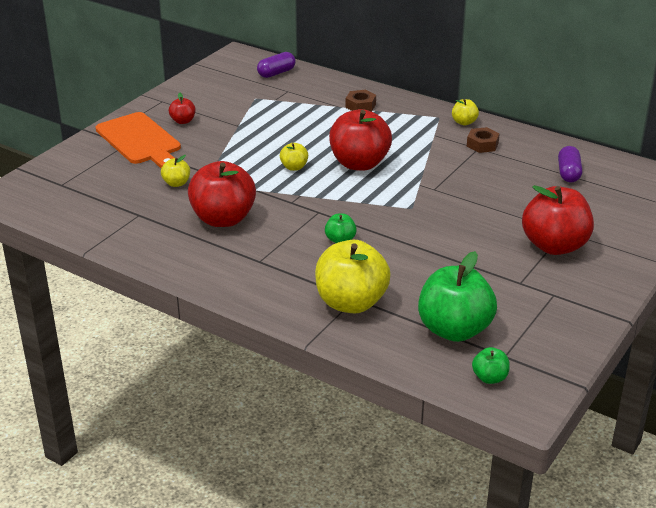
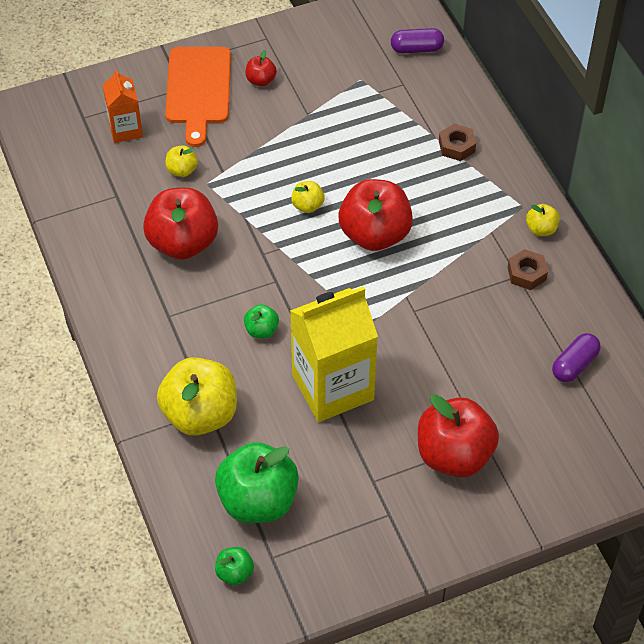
camera: 35 degrees right, 20 degrees up
none -> orange carton [103,69,143,143]
none -> yellow carton [290,286,378,422]

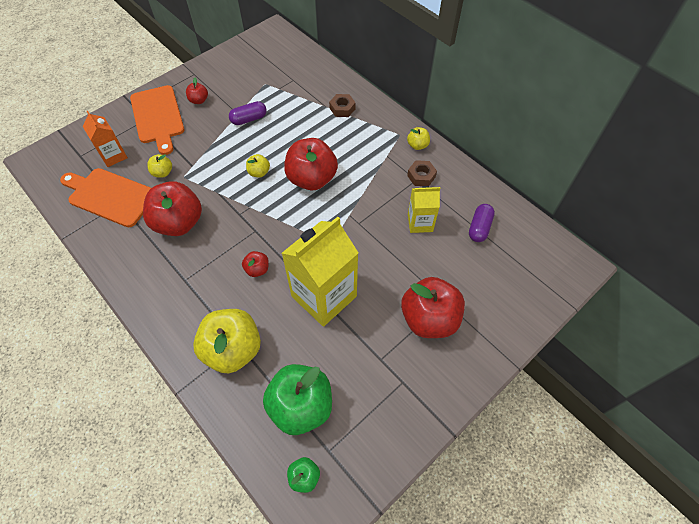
camera: 20 degrees left, 5 degrees up
green apple [244,304,279,338] -> red apple [242,251,269,277]
purple capsule [391,28,444,53] -> purple capsule moved to [229,101,267,125]
none -> orange cutting board [60,168,151,227]
none -> yellow carton [408,186,440,233]

